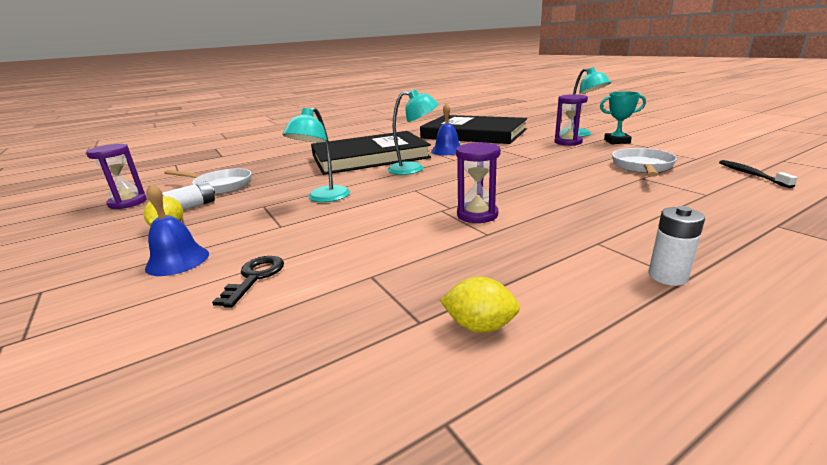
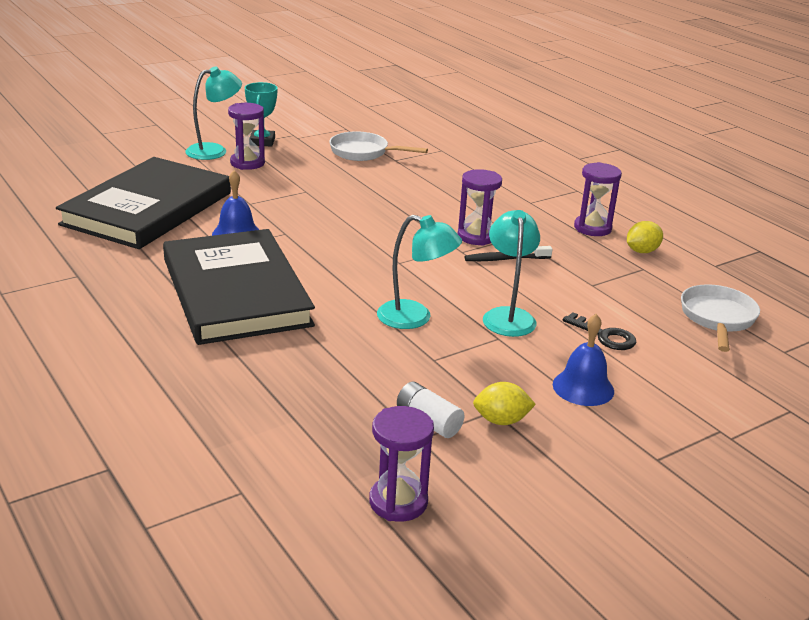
camera: 95 degrees left, 5 degrees up
white pan [164,169,251,194] -> white pan moved to [681,284,760,352]
black key [212,256,284,308] -> black key turned 150 degrees counterclockwise [563,312,636,350]
turquoise lamp [387,89,439,175] -> turquoise lamp moved to [483,210,540,337]
yellow lemon [440,277,520,333] -> yellow lemon turned 45 degrees clockwise [627,221,663,253]
white battery [648,206,705,286] -> none
black toothbrush [719,160,798,188] -> black toothbrush moved to [465,246,553,261]
none -> purple hourglass [574,162,622,236]

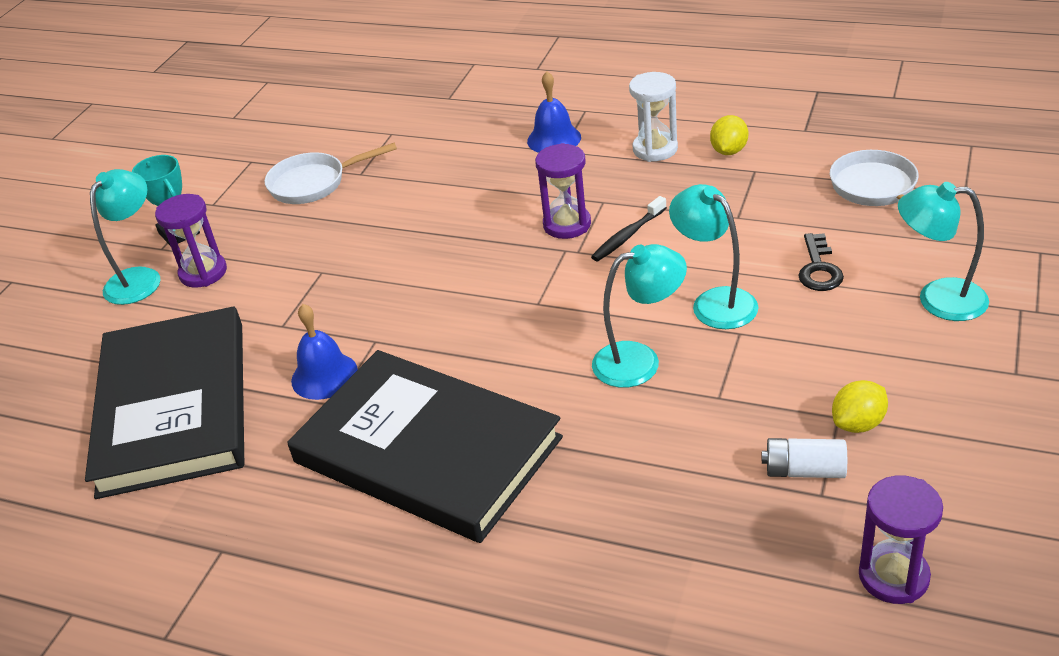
camera: 30 degrees left, 10 degrees up
blue bell [553,314,614,406] -> blue bell moved to [527,71,581,153]
black key [563,312,636,350] -> black key turned 90 degrees clockwise [798,233,844,291]
purple hourglass [574,162,622,236] -> white hourglass [629,72,678,162]
none -> turquoise lamp [898,182,989,321]

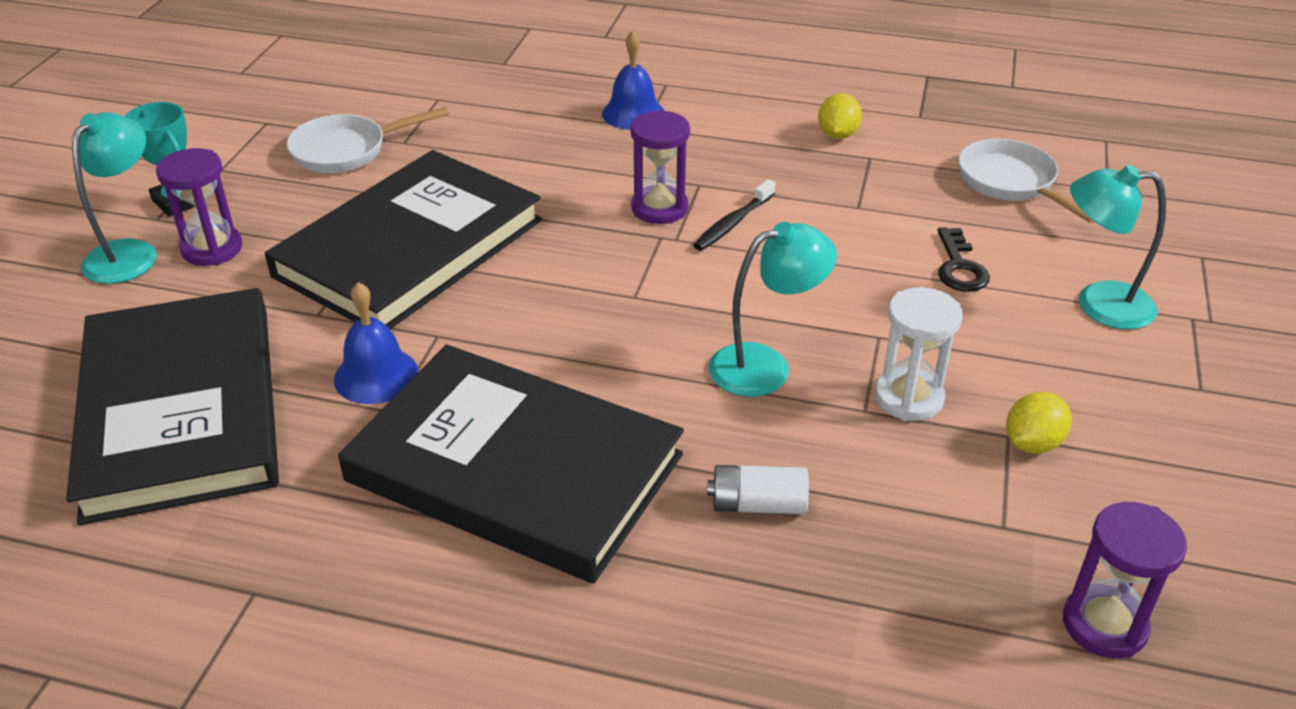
camera: 10 degrees left, 0 degrees up
white hourglass [629,72,678,162] -> white hourglass moved to [875,287,962,421]
turquoise lamp [669,184,758,329] -> none
white battery [762,438,847,478] -> white battery moved to [707,465,809,514]
none -> black book [265,150,542,329]

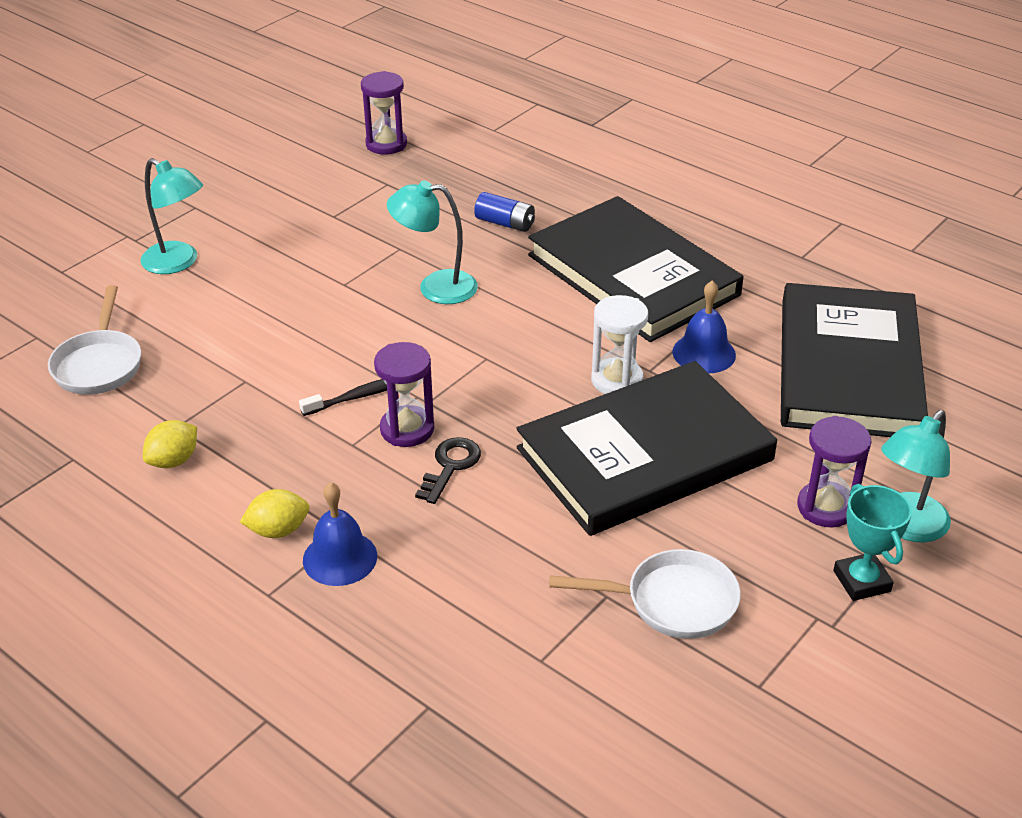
camera: 155 degrees left, 0 degrees up
white battery [707,465,809,514] -> blue battery [474,192,535,232]
white hourglass [875,287,962,421] -> white hourglass moved to [591,295,648,394]
black key [937,227,990,292] -> black key moved to [415,437,481,504]
yellow lemon [1006,392,1072,454] -> yellow lemon moved to [240,489,310,538]

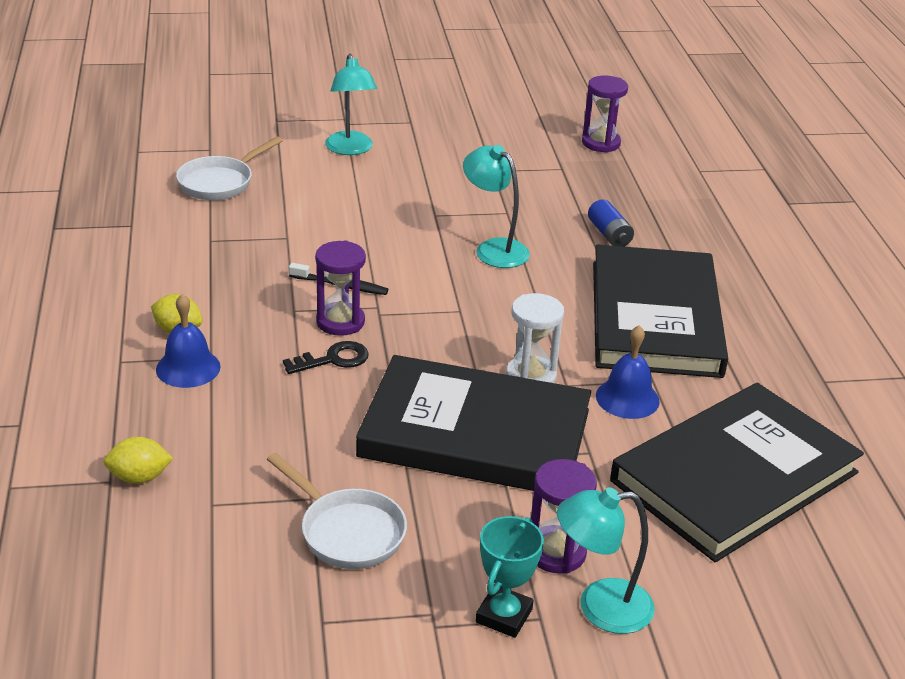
camera: 40 degrees right, 5 degrees down
yellow lemon [143,420,197,468] -> yellow lemon moved to [104,437,173,484]

